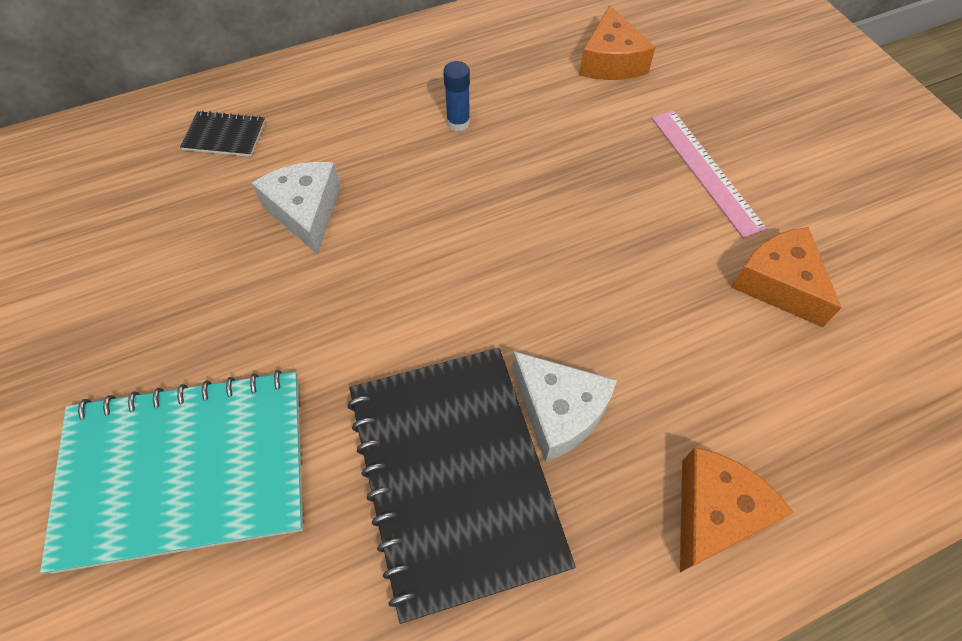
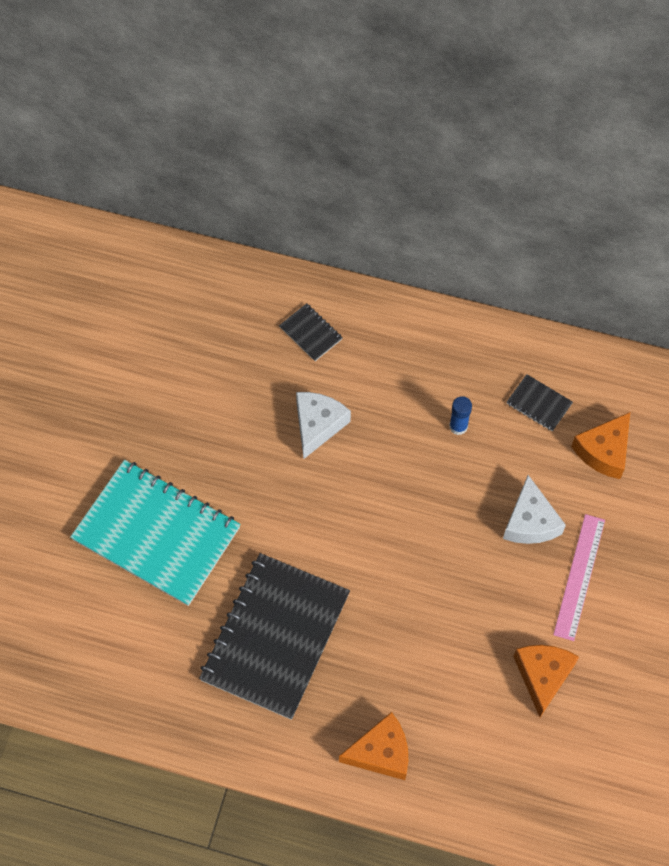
camera: 40 degrees right, 5 degrees up
white cheese [512,351,617,462] -> white cheese moved to [503,475,566,544]
none -> black notebook [507,374,573,431]

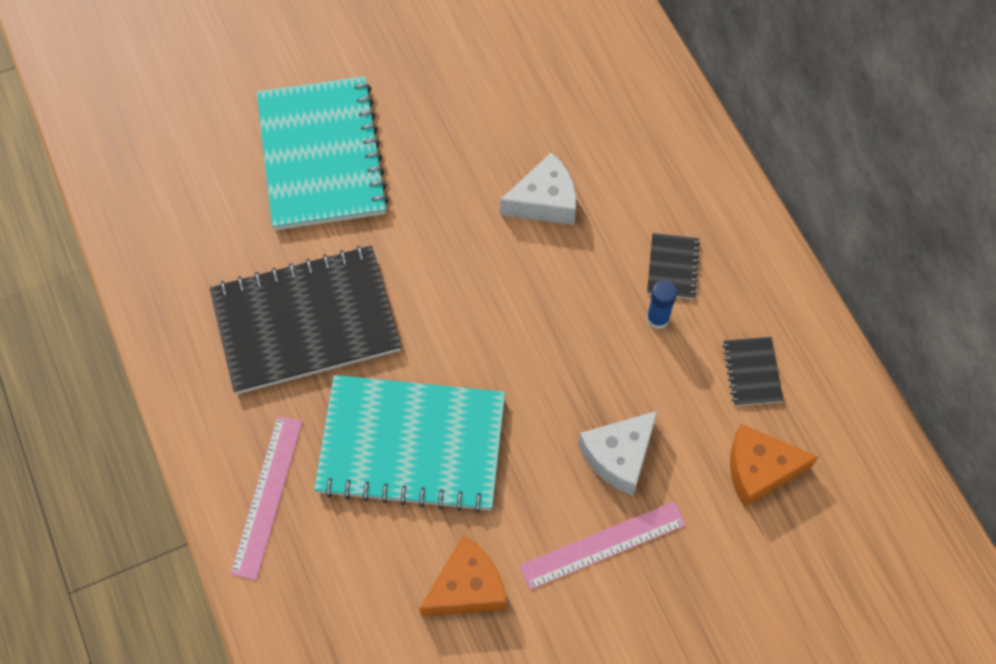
camera: 50 degrees right, 0 degrees up
black notebook [279,303,343,361] -> black notebook moved to [647,233,700,299]
orange cheese [339,712,408,780] -> pink ruler [230,416,303,580]
none -> turquoise notebook [314,375,505,513]

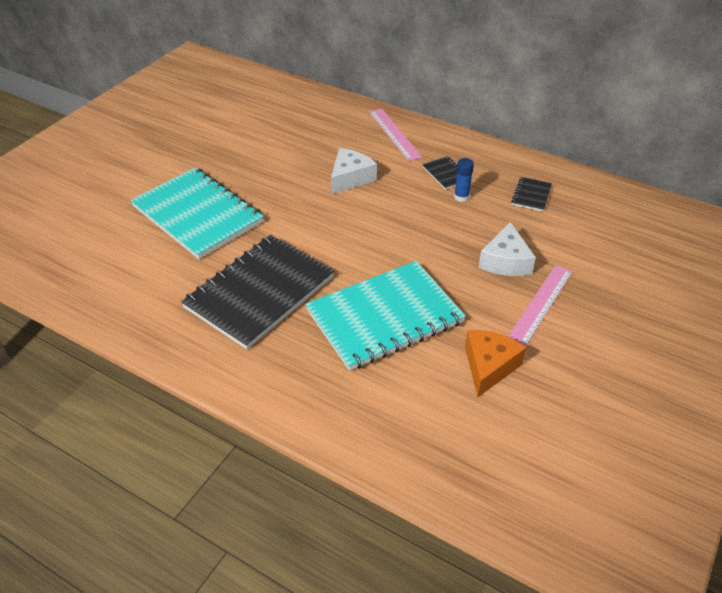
camera: 35 degrees left, 20 degrees down
pink ruler [230,416,303,580] -> pink ruler moved to [369,108,422,161]
black notebook [722,337,784,406] -> black notebook turned 60 degrees clockwise [511,177,552,211]
orange cheese [730,424,818,507] -> none

